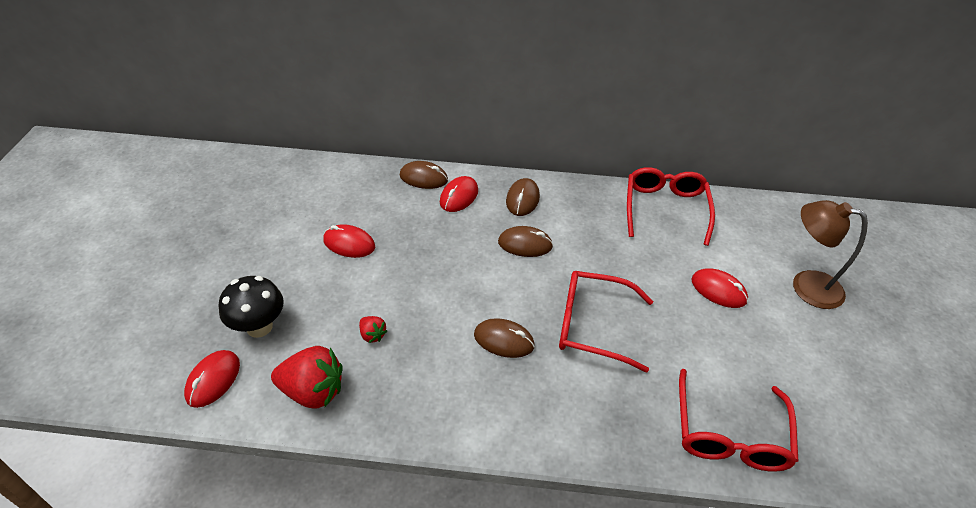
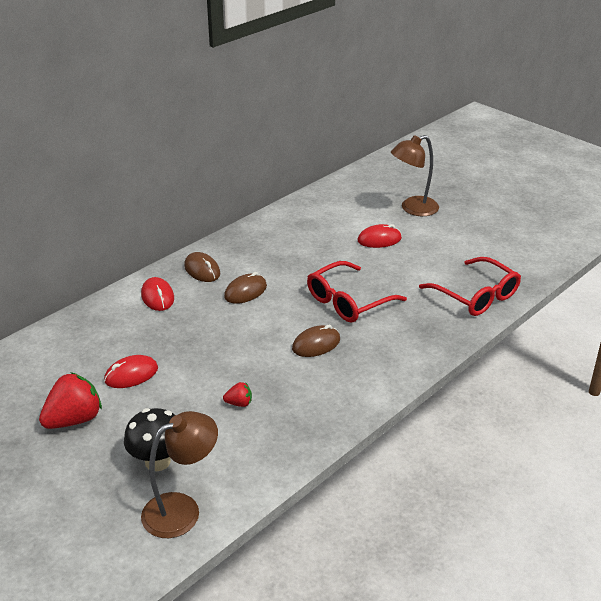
camera: 50 degrees left, 10 degrees down
red mouse [184,350,240,408] -> brown lamp [141,411,218,538]
red strawberry [271,346,343,409] -> red strawberry moved to [39,372,102,429]
brown mouse [400,161,448,189] -> none
red glasses [627,167,715,246] -> none

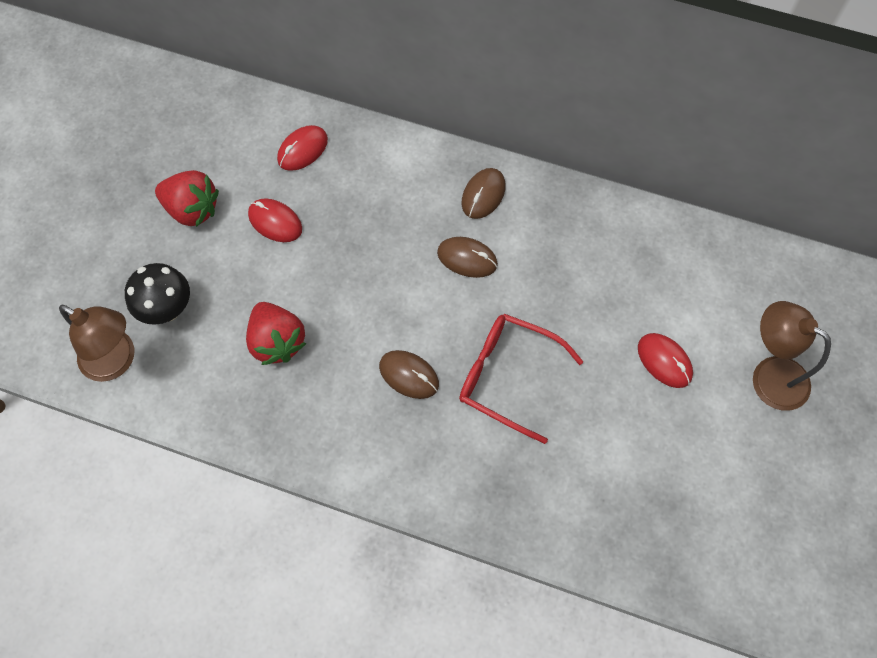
camera: 65 degrees right, 30 degrees up
red mouse [141,277,174,311] -> red mouse moved to [277,125,328,171]
red strawberry [223,382,252,407] -> red strawberry [246,302,306,365], size x2.07
red glasses [419,257,521,316] -> none

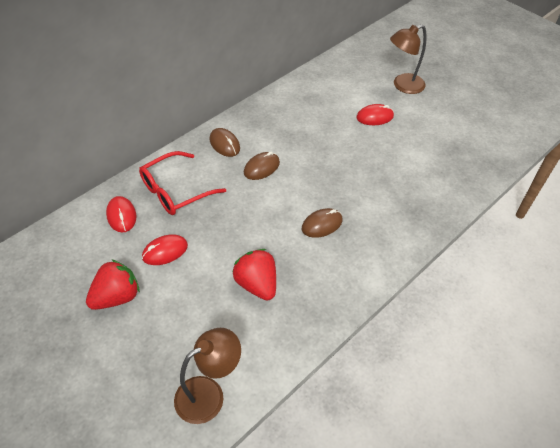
camera: 65 degrees left, 15 degrees down
black mushroom [125,263,190,325] -> none
red strawberry [246,302,306,365] -> red strawberry turned 120 degrees counterclockwise [232,249,276,300]
red glasses [459,314,584,444] -> red glasses moved to [139,151,226,215]

